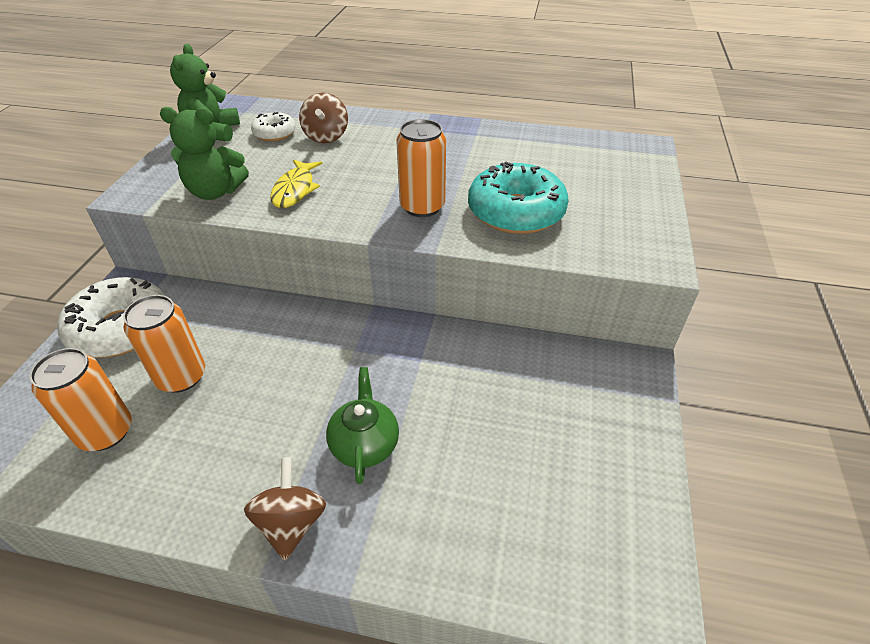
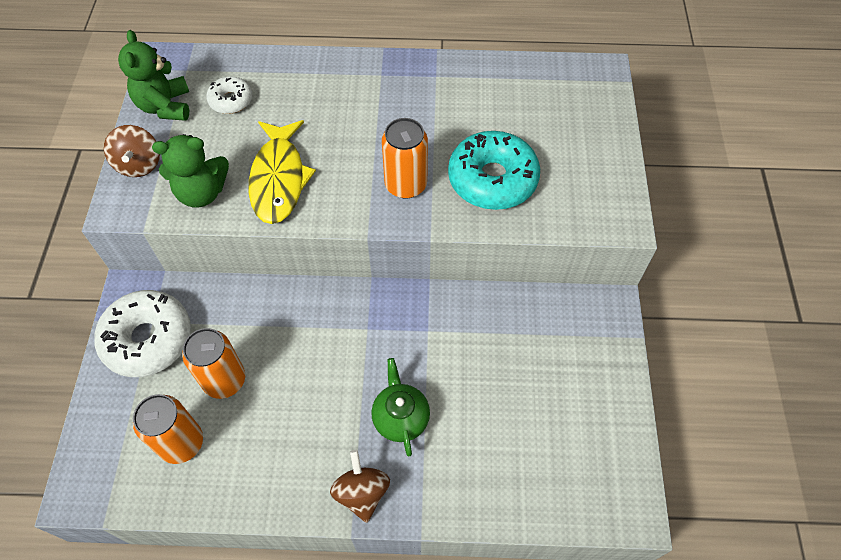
camera: 10 degrees left, 15 degrees up
yellow fish [270,159,322,208] -> yellow fish [249,120,316,224], size x1.52
brown spinning top [299,92,348,143] -> brown spinning top moved to [104,125,160,177]

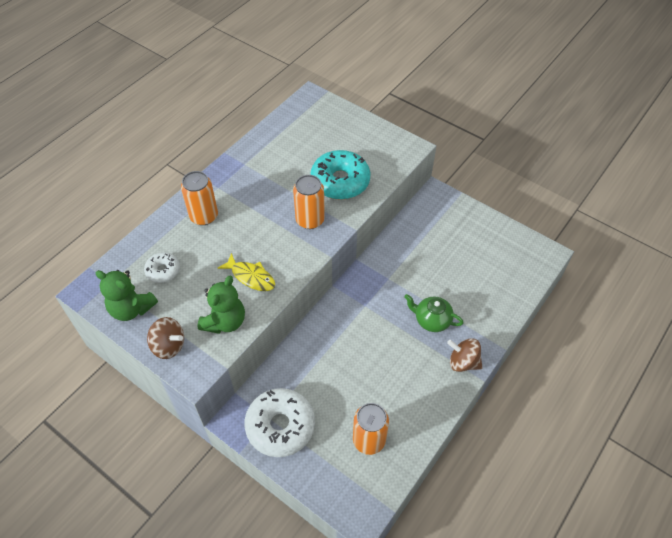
camera: 55 degrees left, 5 degrees down
orange can [182,328,245,399] -> orange can moved to [181,171,218,225]
yellow fish [249,120,316,224] -> yellow fish [218,253,275,291], size x0.66

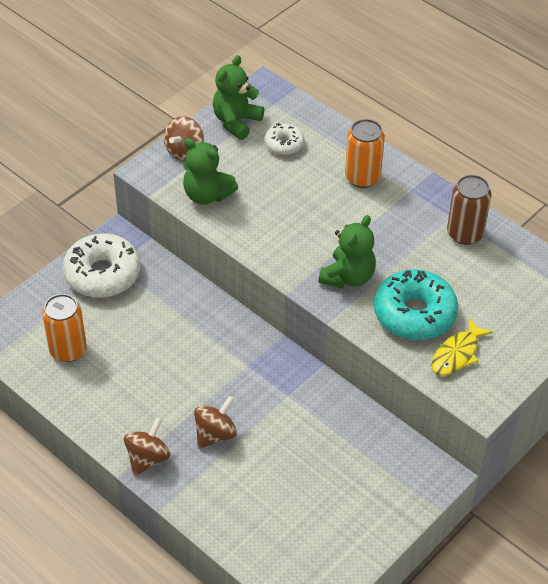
camera: 95 degrees right, 5 degrees down
yellow fish [218,253,275,291] -> yellow fish moved to [432,318,493,376]
orange can [293,175,325,229] -> green teddy bear [318,215,376,288]
green teapot [404,294,464,332] -> brown spinning top [194,396,237,449]
none -> brown can [447,175,491,245]

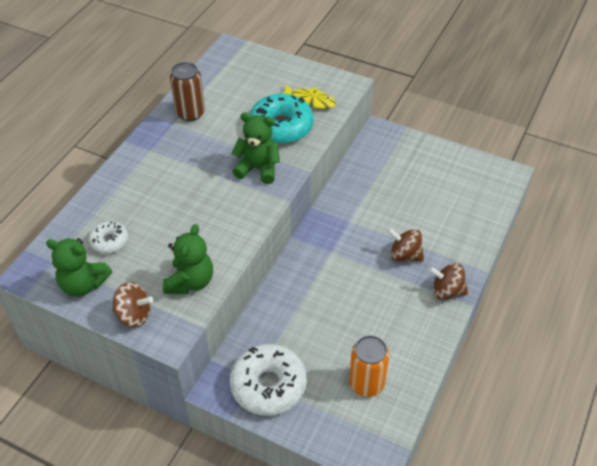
camera: 105 degrees left, 0 degrees up
orange can [345,119,385,188] -> none

